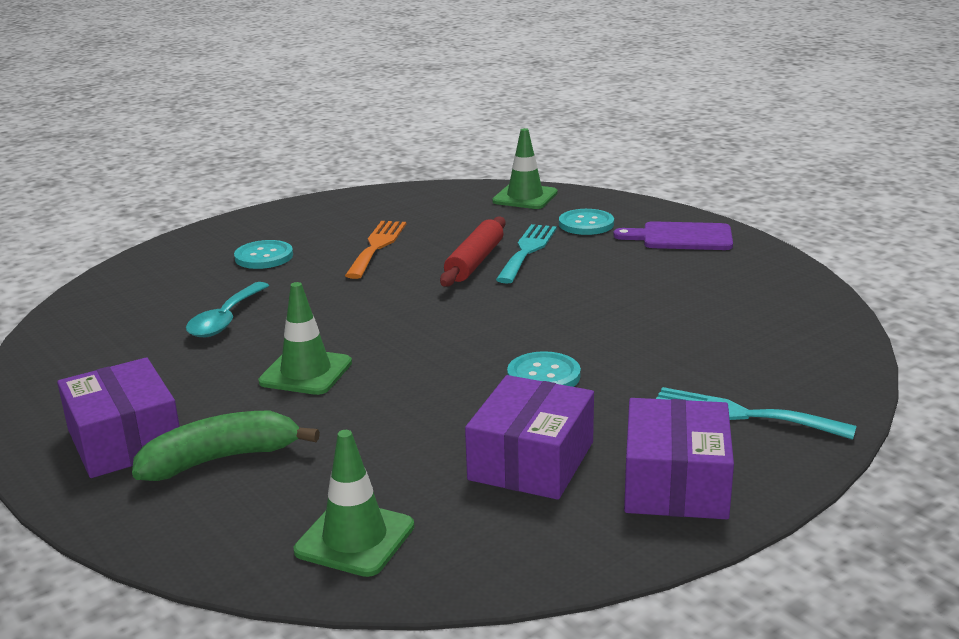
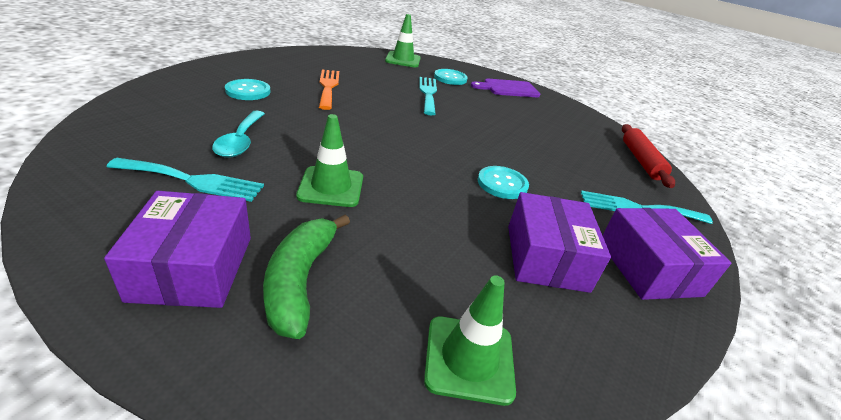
camera: 25 degrees left, 10 degrees up
purple box [57,357,180,478] -> purple box turned 45 degrees clockwise [104,191,251,308]
green banana [132,411,320,481] -> green banana turned 45 degrees counterclockwise [263,215,350,339]
red rolling pin [440,216,506,287] -> red rolling pin moved to [622,124,675,188]
none -> turquoise fork [107,158,264,202]

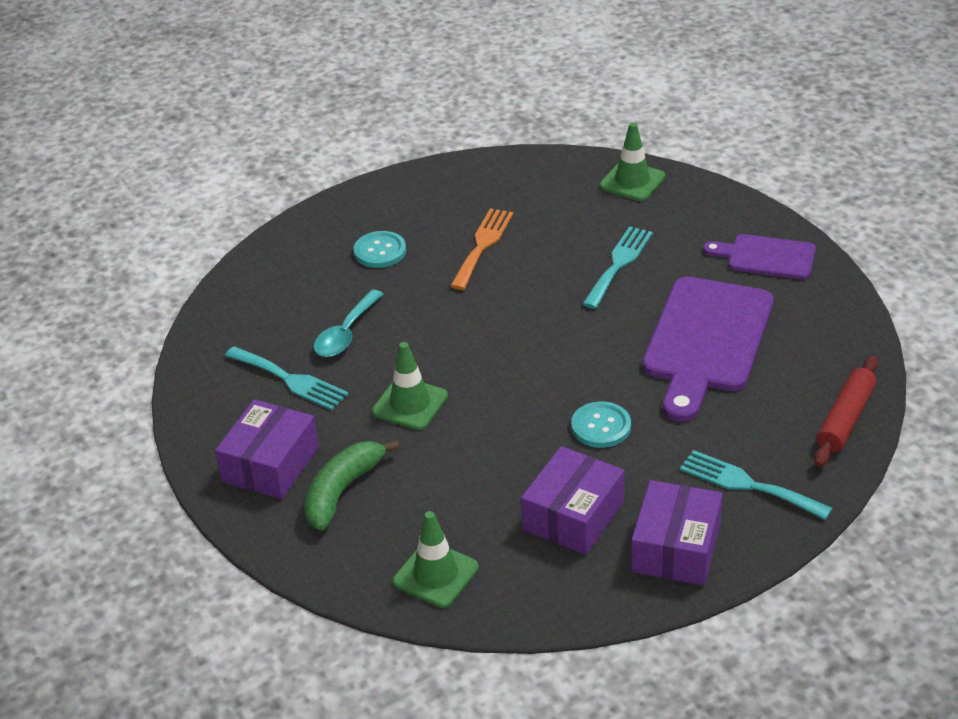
camera: 35 degrees right, 5 degrees up
turquoise button [434,69,468,85] -> none
none -> purple cutting board [642,277,773,422]

